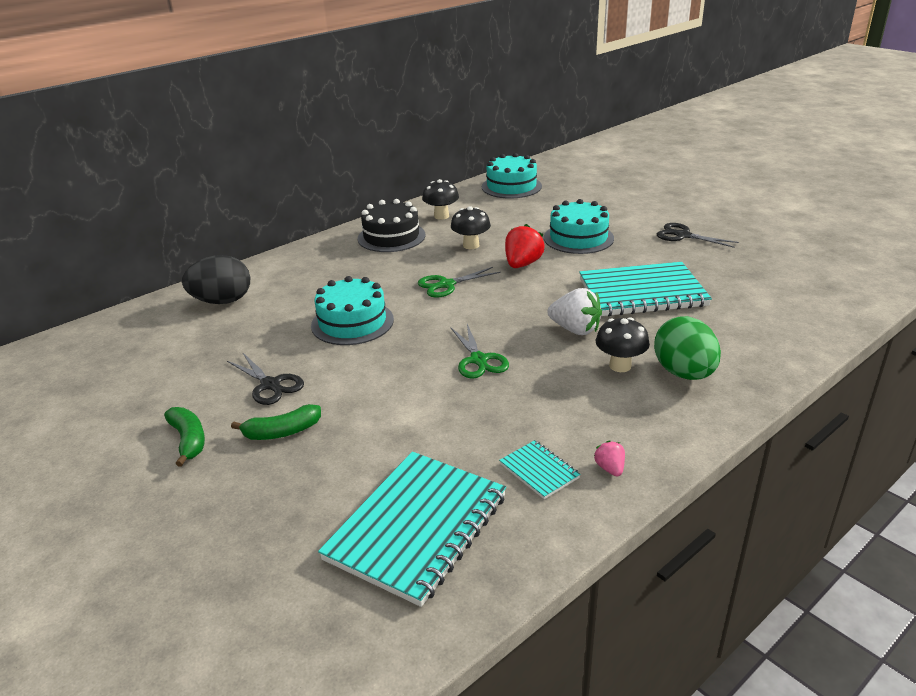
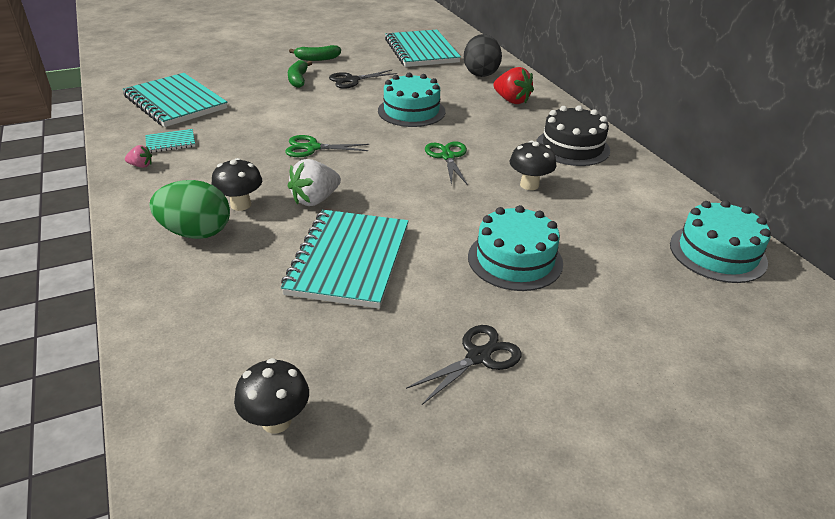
camera: 105 degrees right, 5 degrees up
black mushroom [422,179,459,220] -> black mushroom moved to [234,358,309,434]
red strawberry [505,224,545,268] -> red strawberry moved to [493,67,534,104]
none -> turquoise notebook [385,30,461,67]

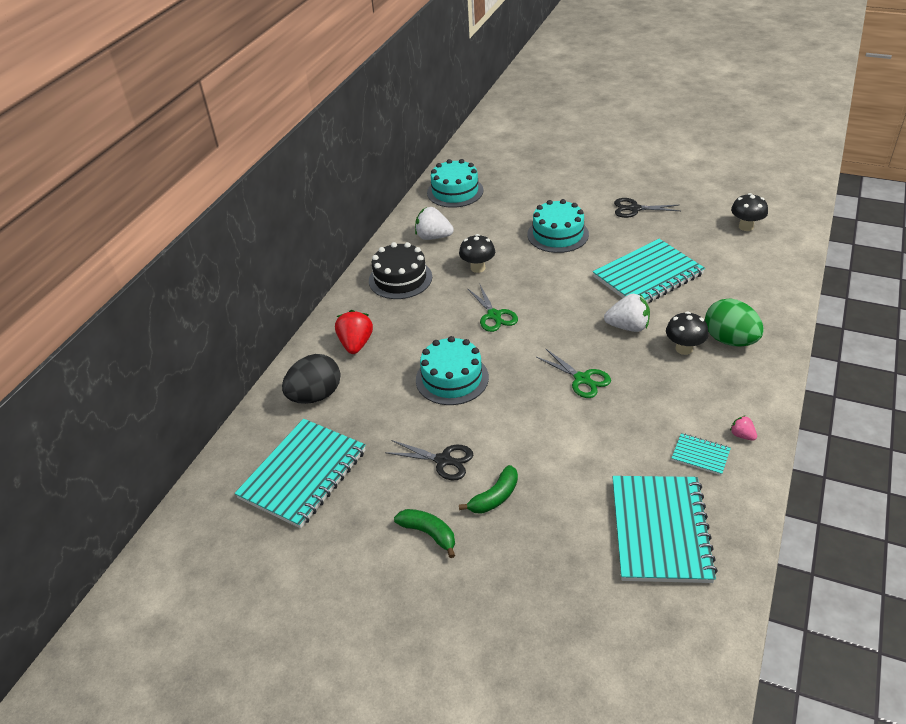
camera: 130 degrees left, 5 degrees up
green scissors [425,141,468,185] -> green scissors turned 60 degrees counterclockwise [467,285,518,332]
none -> white strawberry [415,207,454,240]

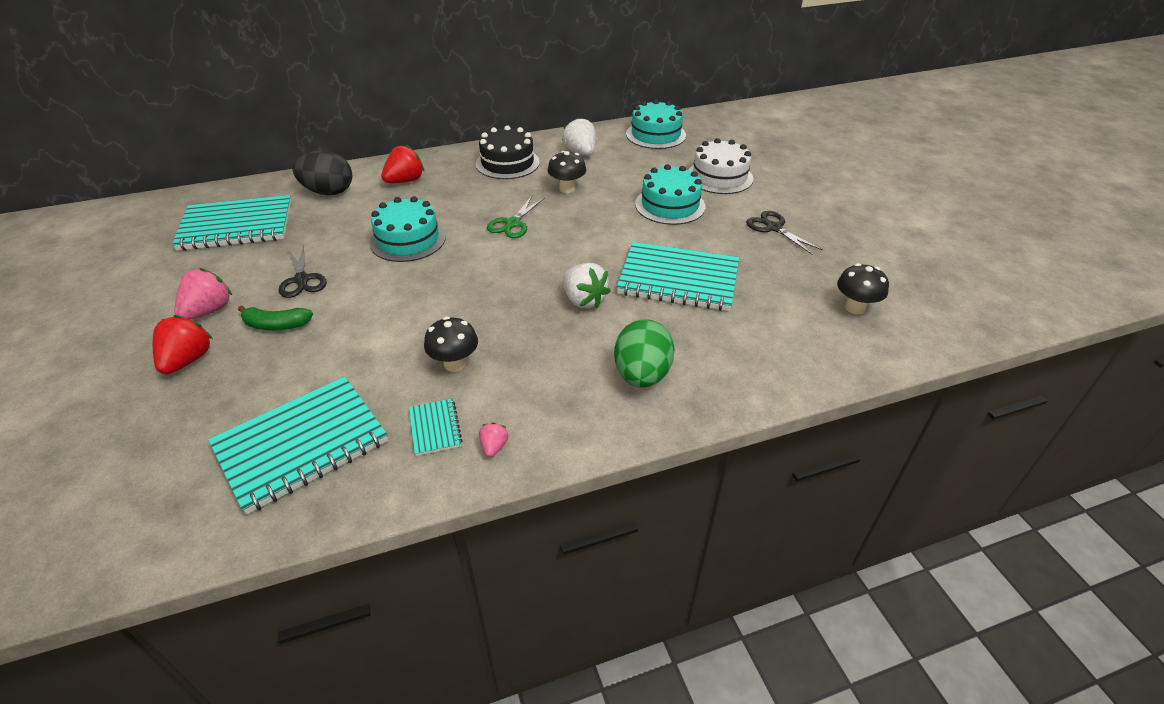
camera: 45 degrees right, 0 degrees up
green banana [394,509,455,558] -> pink strawberry [174,268,232,320]
green scissors [536,348,611,398] -> none
black mushroom [666,311,709,355] -> black mushroom moved to [424,317,478,372]
none -> red strawberry [153,315,213,374]
none -> white cake [688,138,754,194]

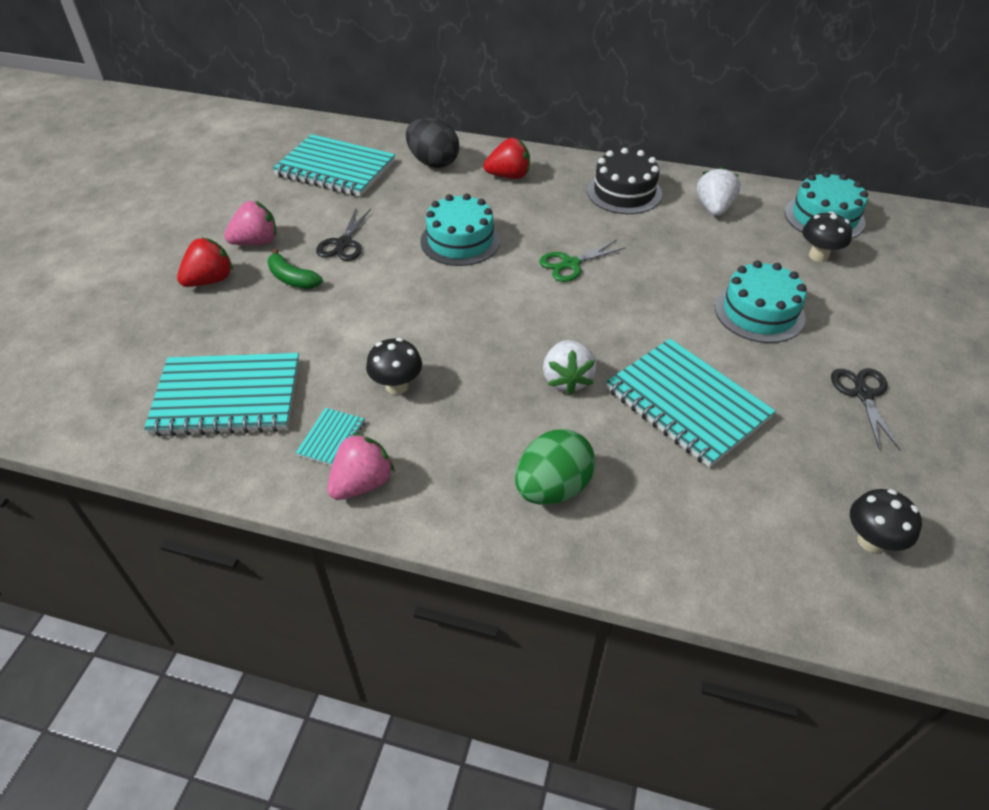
camera: 35 degrees right, 5 degrees up
pink strawberry [479,422,508,457] -> pink strawberry [327,433,395,500], size x1.93
black mushroom [548,151,586,193] -> black mushroom moved to [802,211,852,262]
white cake [688,138,754,194] -> none

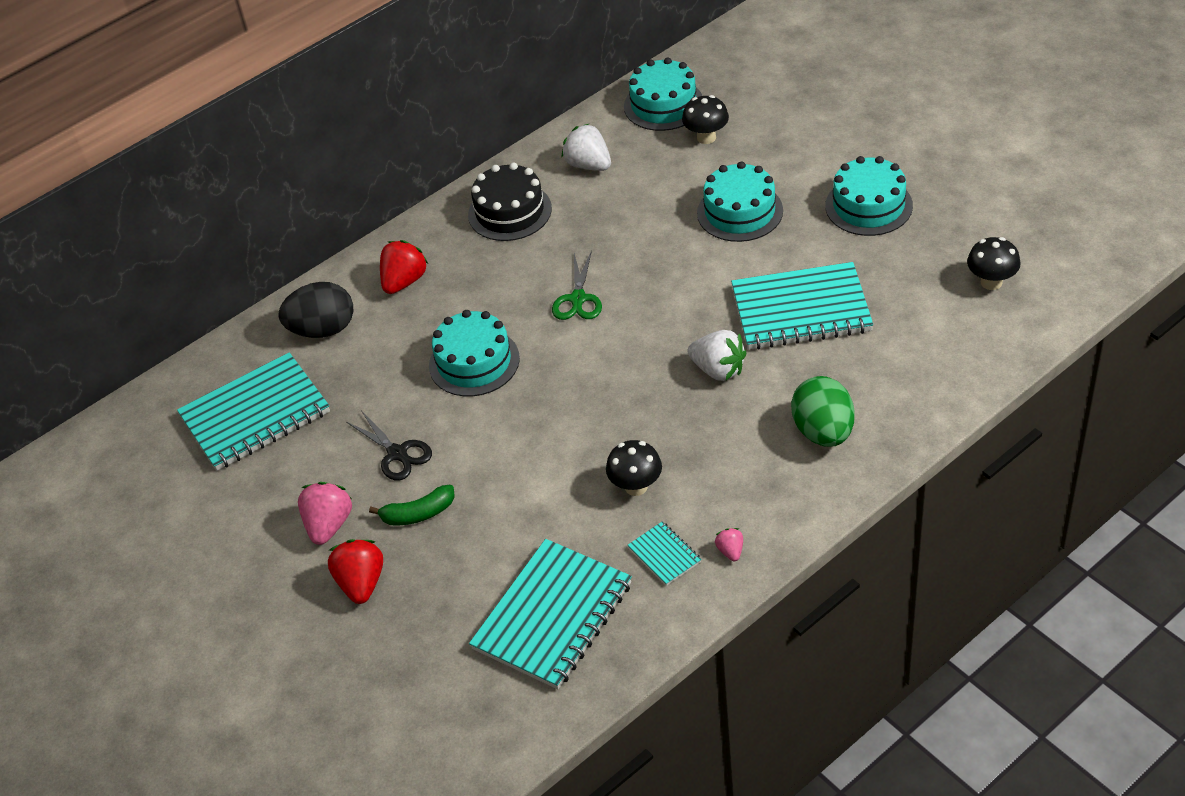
camera: 50 degrees left, 0 degrees up
pink strawberry [327,433,395,500] -> pink strawberry [715,528,743,561], size x0.52
black scissors [831,368,900,450] -> turquoise cake [825,156,913,236]

